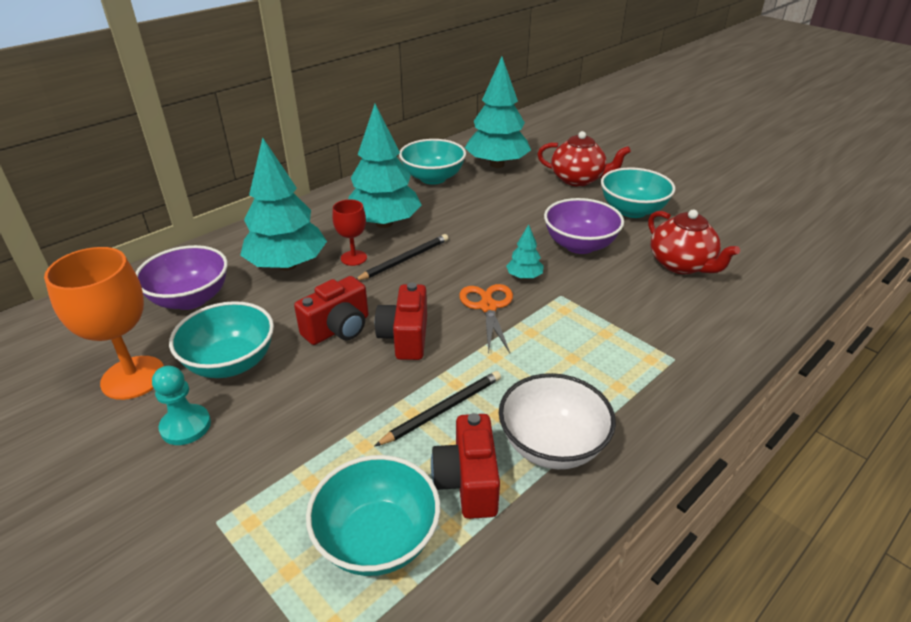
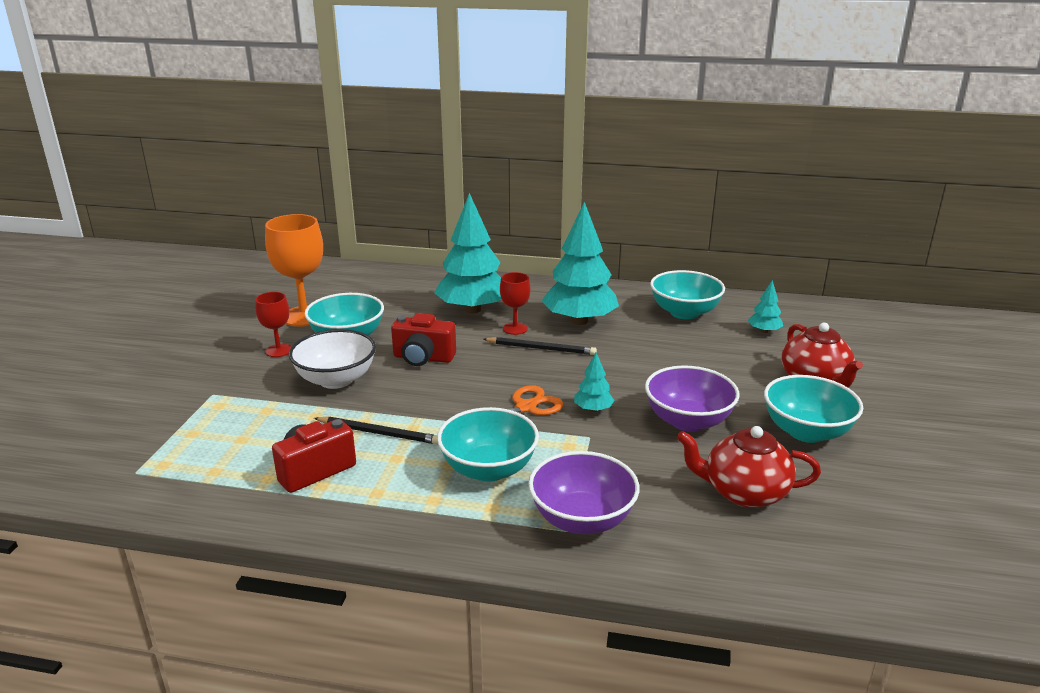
camera: 55 degrees right, 10 degrees down
purple bowl [135,245,228,310] -> purple bowl moved to [528,451,640,534]
turquoise pawn [152,366,211,445] -> red goblet [255,292,291,357]
turquoise bowl [306,455,440,576] -> turquoise bowl moved to [437,407,539,482]
red camera [375,283,427,360] -> none
turquoise tree [465,57,531,168] -> turquoise tree [748,280,783,333], size x0.44
white bowl [499,373,616,469] -> white bowl moved to [289,329,376,389]
red teapot [648,210,740,274] -> red teapot turned 75 degrees clockwise [677,426,821,508]

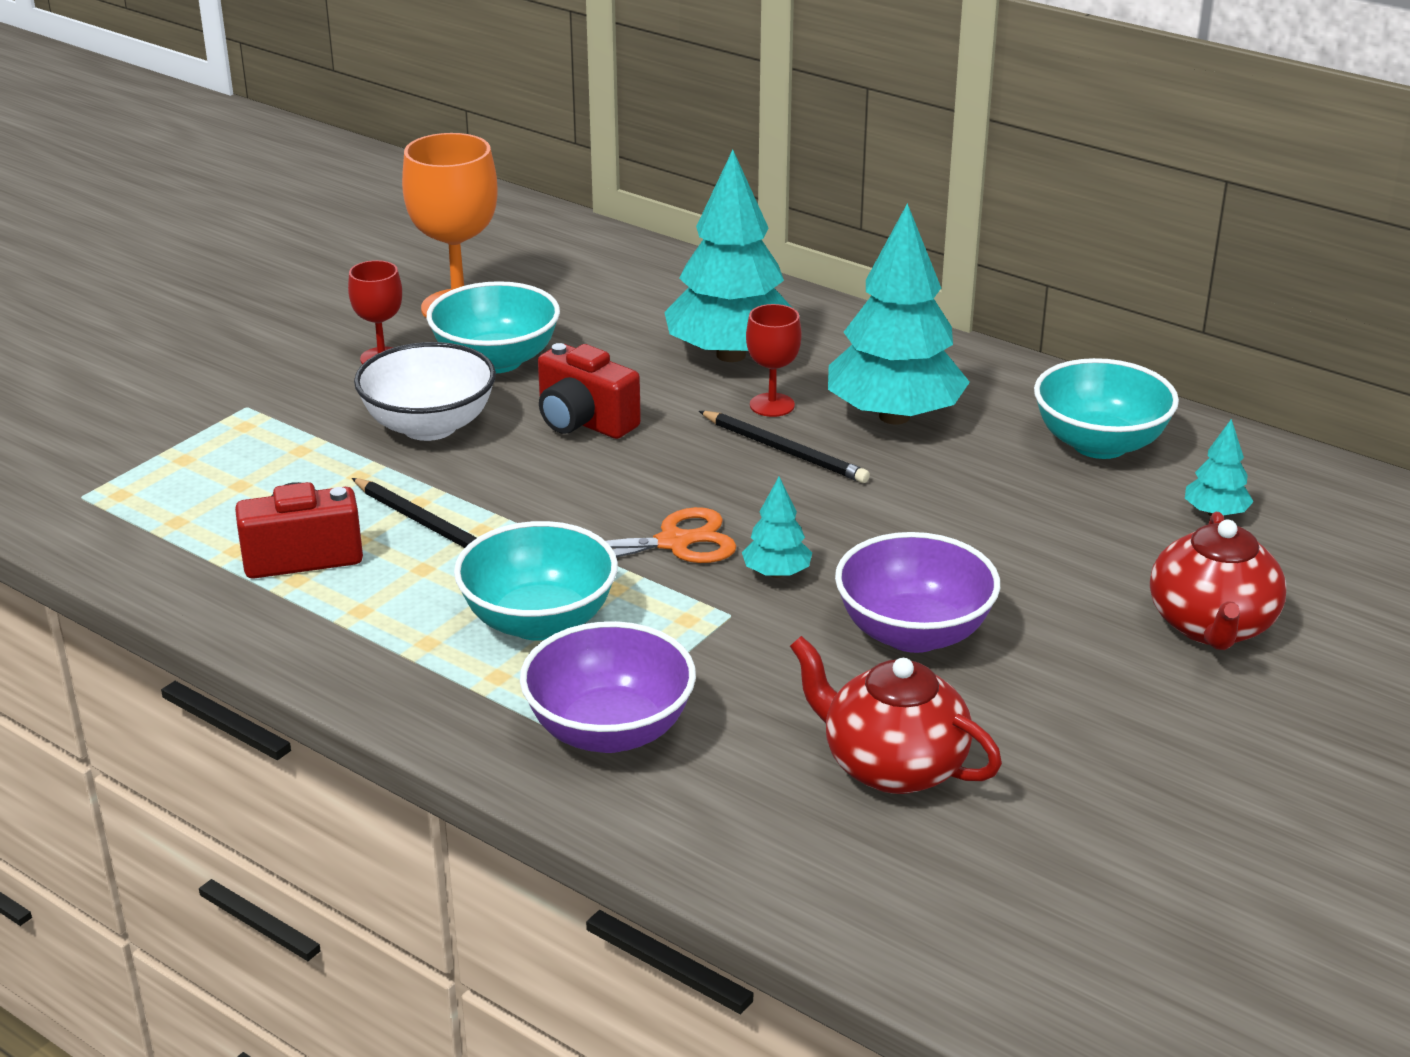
camera: 25 degrees right, 5 degrees up
turquoise bowl [764,375,863,443] -> none

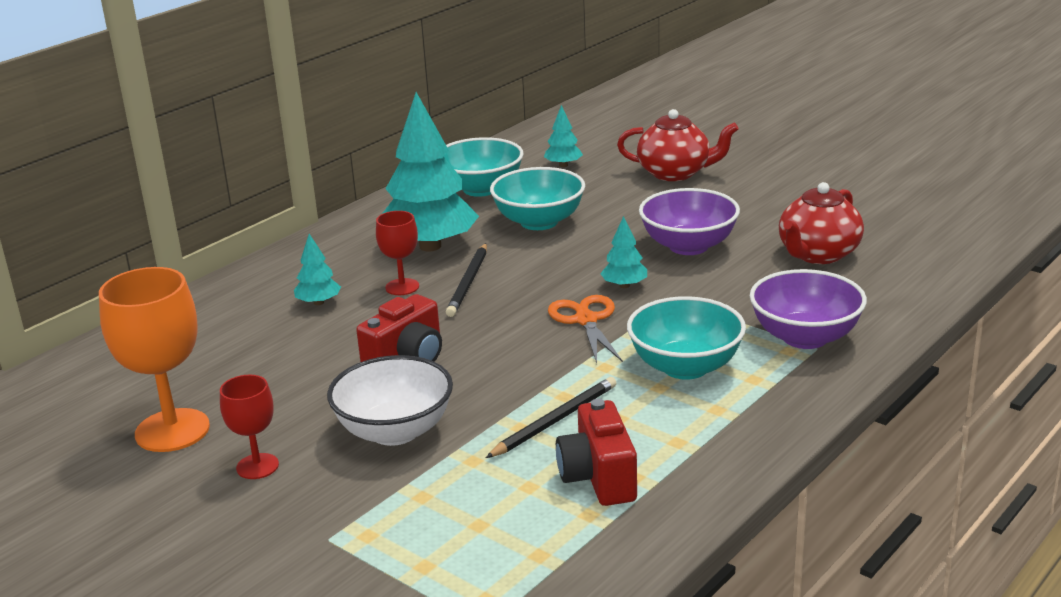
camera: 85 degrees left, 5 degrees down
turquoise bowl [427,281,560,373] -> turquoise bowl moved to [490,167,585,230]
turquoise tree [664,150,800,362] -> turquoise tree [294,234,341,305], size x0.44
black pencil [699,411,870,483] -> black pencil turned 150 degrees clockwise [446,243,487,317]

